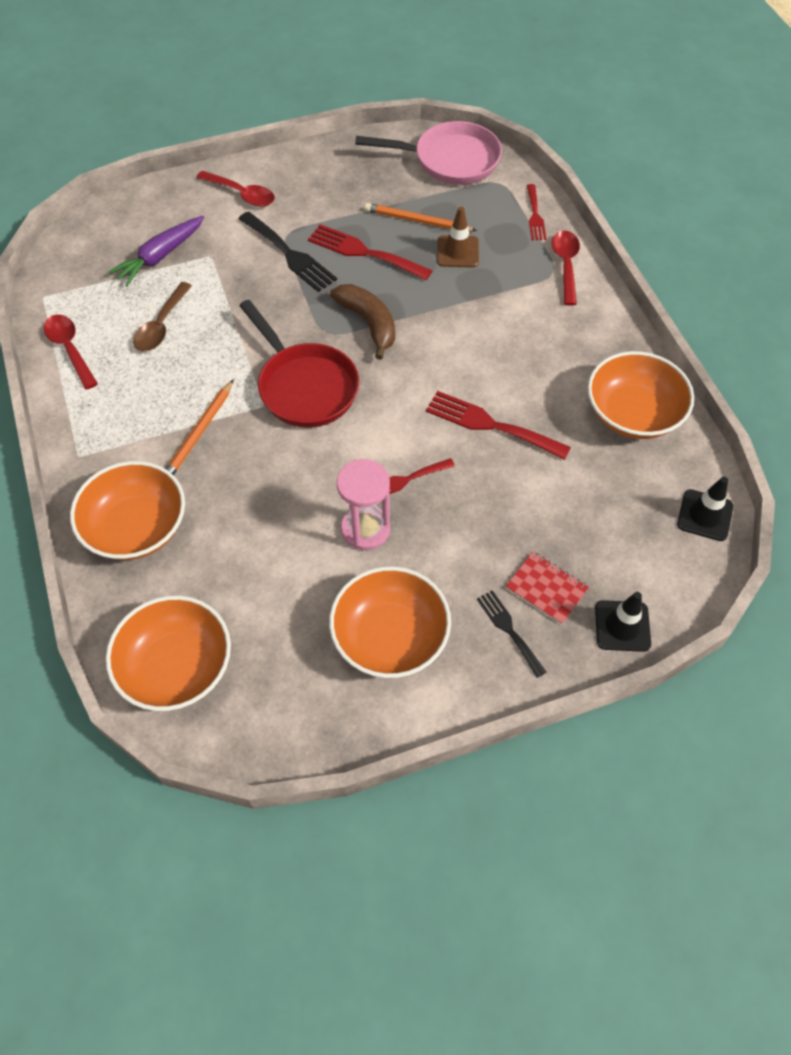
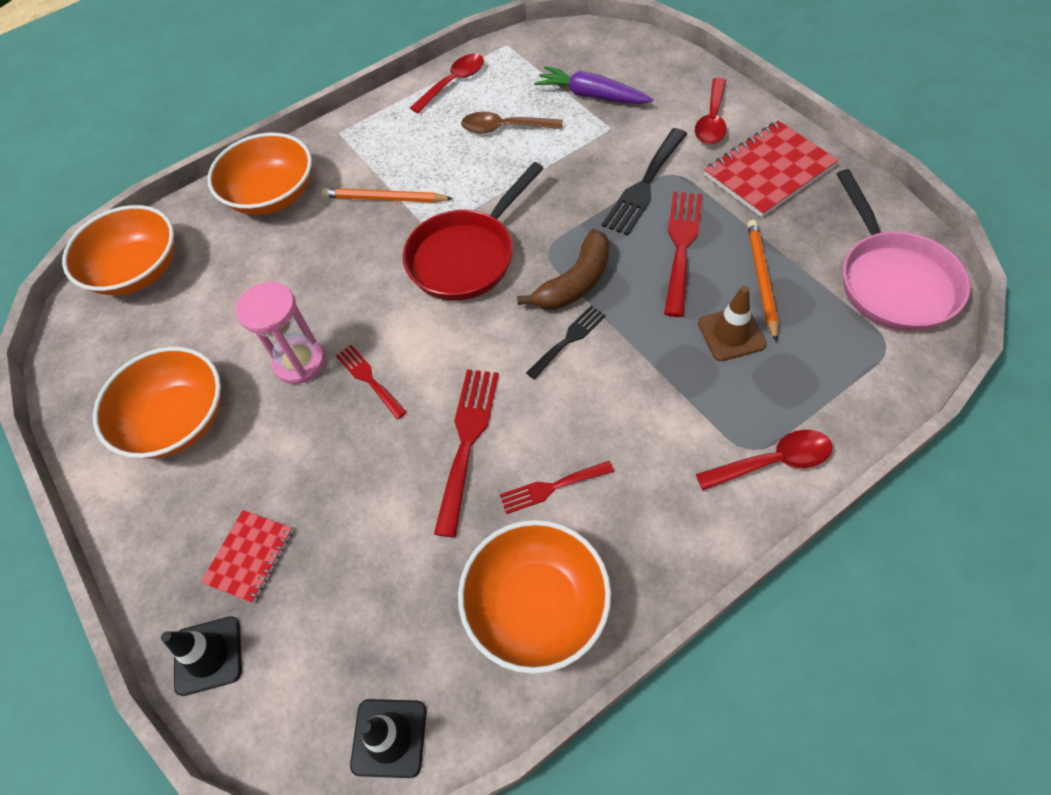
camera: 80 degrees right, 0 degrees up
black fork [477,590,546,678] -> black fork moved to [526,306,606,380]
red fork [527,184,546,240] -> red fork moved to [500,461,614,514]
none -> red notebook [704,121,838,218]

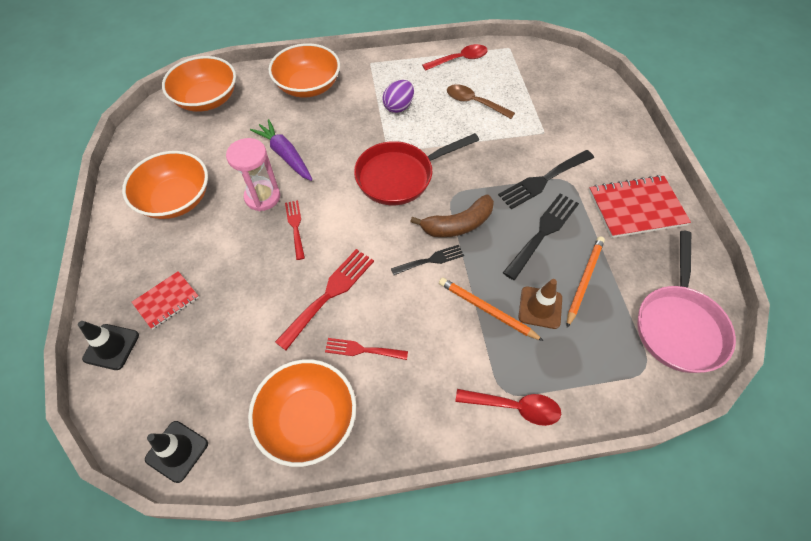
camera: 20 degrees right, 0 degrees up
orange pencil [322,188,453,203] -> orange pencil moved to [439,277,544,341]
purple carrot [534,66,654,104] -> purple carrot moved to [250,119,312,181]
red fork [664,192,702,317] -> black fork [503,193,579,280]
red spoon [695,78,726,144] -> none
none -> purple egg [382,80,414,113]

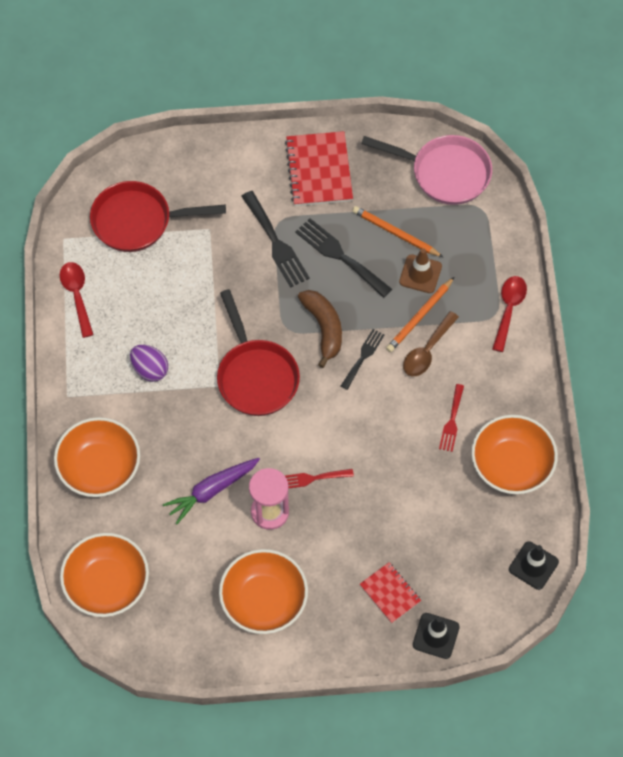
camera: 85 degrees left, 5 degrees up
red fork [275,249,374,350] -> none
black fork [391,245,464,275] -> black fork turned 45 degrees clockwise [341,329,384,390]
brown spoon [447,84,515,119] -> brown spoon moved to [403,311,459,376]
none -> red pan [90,181,226,252]

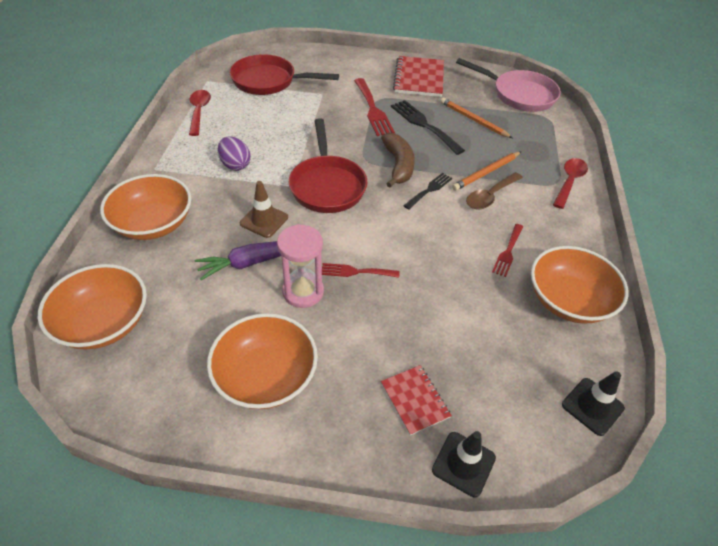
camera: 10 degrees right, 15 degrees down
black fork [241,191,310,288] -> red fork [354,78,395,136]
brown traffic cone [399,248,442,293] -> brown traffic cone moved to [240,181,288,238]

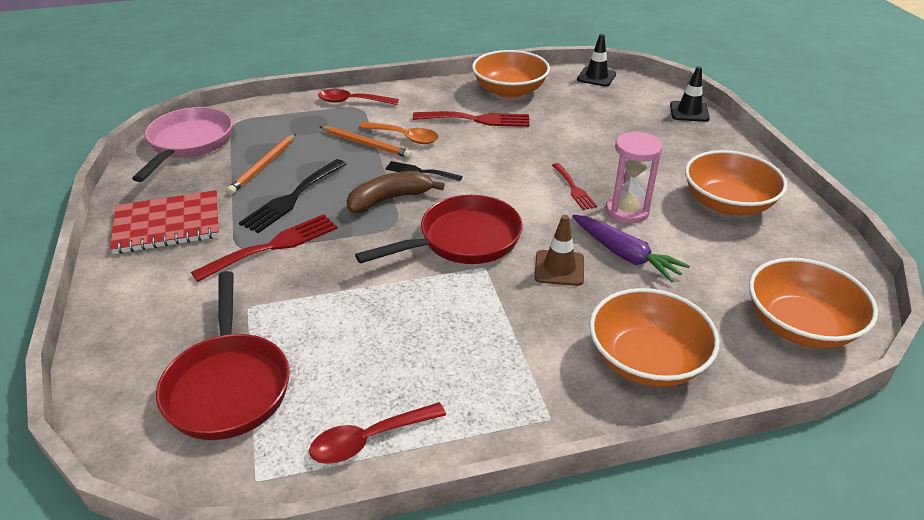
camera: 110 degrees left, 10 degrees down
purple egg [218,136,250,171] -> none
red notebook [381,365,452,435] -> none
brown spoon [466,172,523,210] -> orange spoon [359,122,439,144]
red fork [492,224,523,277] -> red fork [413,111,529,127], size x1.65

